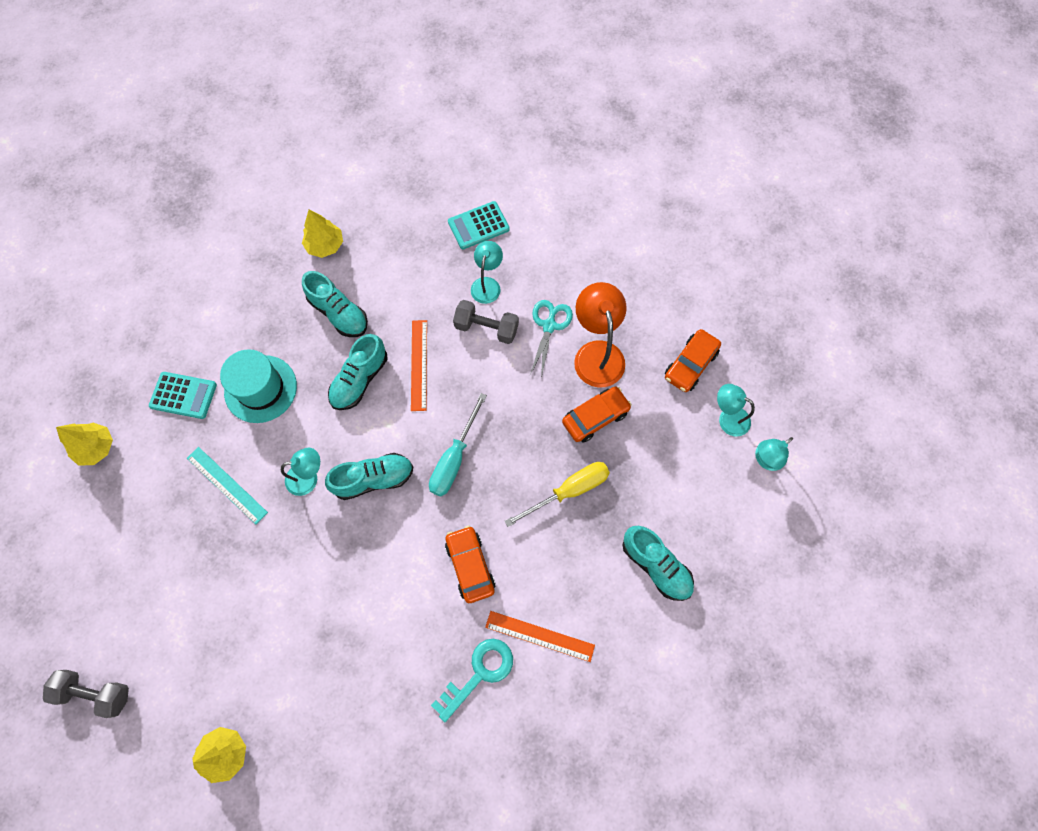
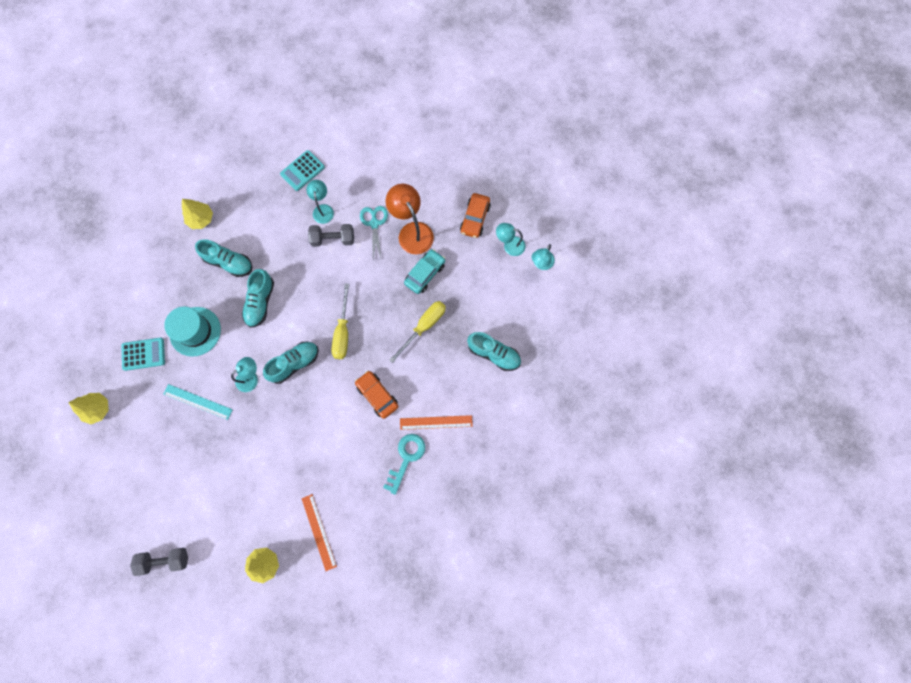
camera: 20 degrees left, 5 degrees up
orange ruler [411,320,427,411] -> orange ruler moved to [301,494,337,571]
turquoise screwdriver [429,393,487,497] -> yellow screwdriver [331,284,349,359]
orange car [562,387,632,443] -> turquoise car [404,249,445,294]

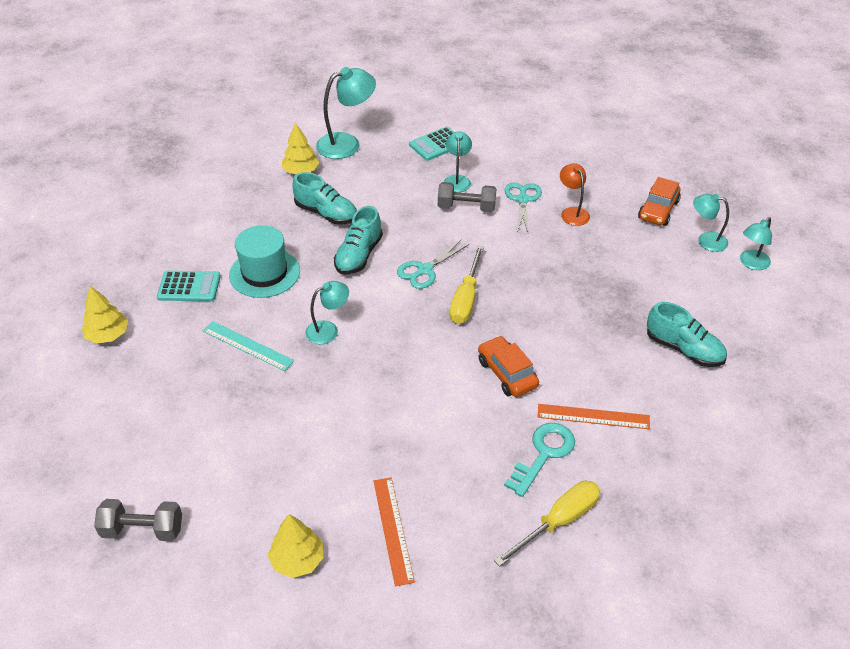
camera: 10 degrees right, 30 degrees down
turquoise shoe [263,342,319,384] -> none
orange lamp [386,184,434,254] -> orange lamp [560,163,590,226], size x0.61
yellow screwdriver [389,301,446,363] -> yellow screwdriver moved to [494,481,600,567]
turquoise car [404,249,445,294] -> none
none -> turquoise lamp [316,67,376,159]
none -> turquoise scissors [397,240,469,289]

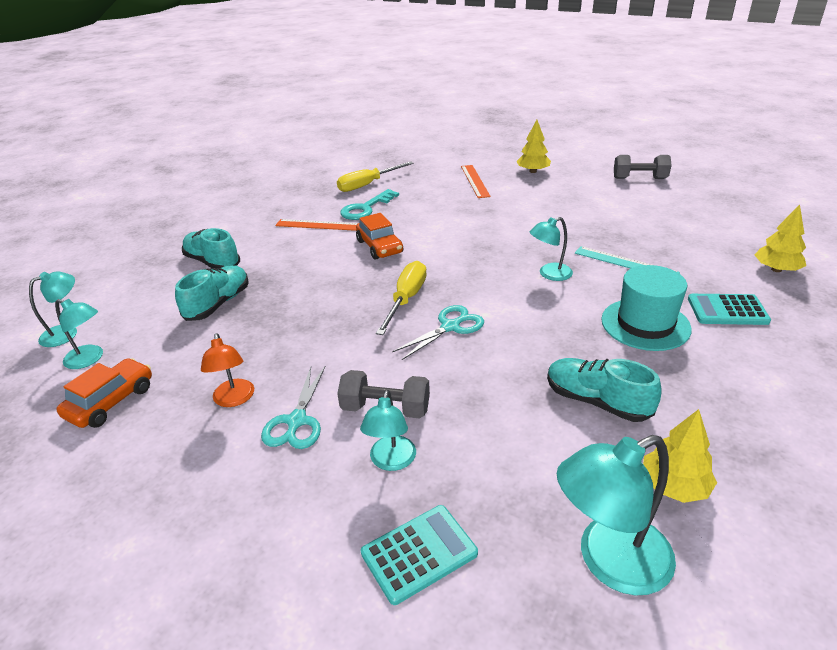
camera: 175 degrees left, 10 degrees down
turquoise shoe [334,206,383,275] -> turquoise shoe moved to [175,265,249,321]

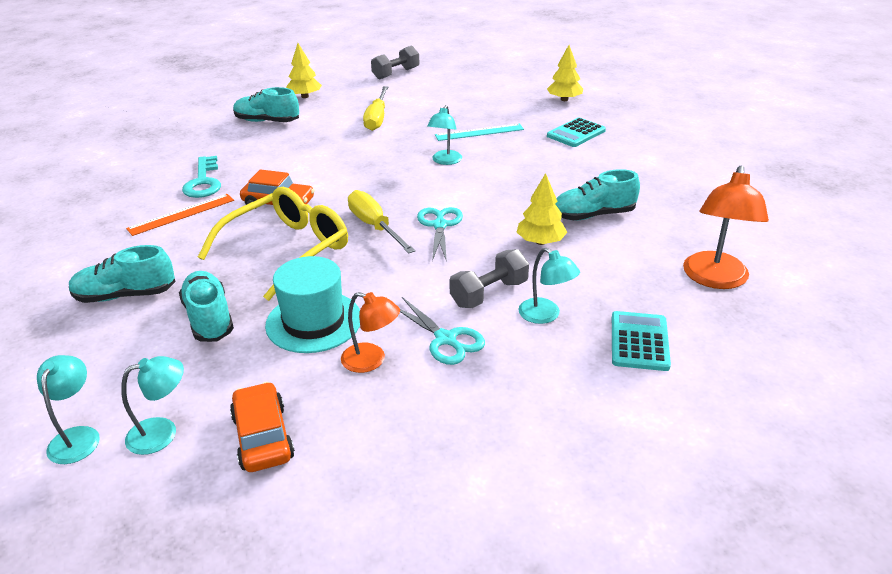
camera: 50 degrees left, 0 degrees up
yellow screwdriver [337,161,414,192] -> yellow screwdriver moved to [363,86,388,131]
orange ruler [461,165,491,198] -> turquoise shoe [233,87,299,122]
turquoise lamp [557,435,676,595] -> orange lamp [683,165,769,289]
turquoise hat [601,265,692,351] -> turquoise hat moved to [265,256,360,353]
yellow tree [643,409,717,503] -> yellow tree moved to [517,173,567,245]
none -> yellow glasses [198,187,348,301]

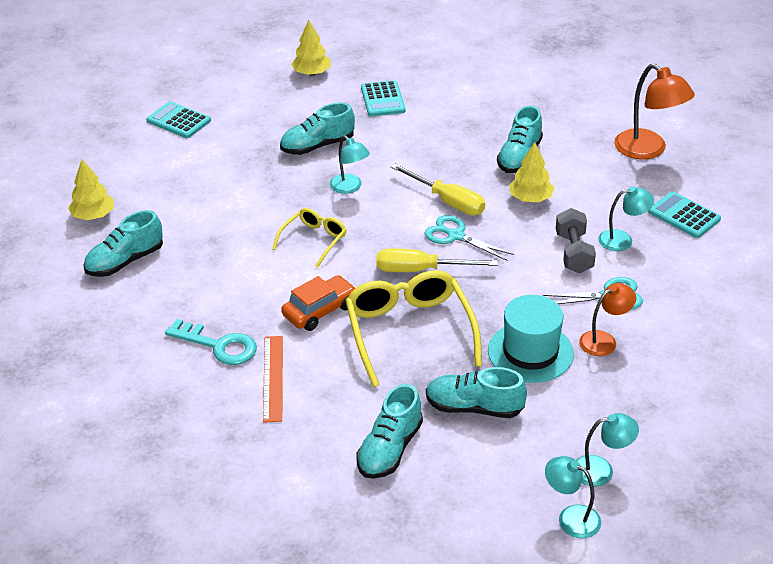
camera: 55 degrees left, 5 degrees up
turquoise lamp [121,356,184,455] -> turquoise lamp turned 75 degrees clockwise [576,413,639,486]
orange car [230,382,295,472] -> none
yellow screwdriver [363,86,388,131] -> yellow screwdriver moved to [391,164,485,215]
grey dumbbell [371,45,420,80] -> none
turquoise ruler [435,124,524,141] -> turquoise shoe [280,102,355,155]
none -> turquoise calculator [146,101,211,138]
none -> yellow glasses [272,208,346,268]

